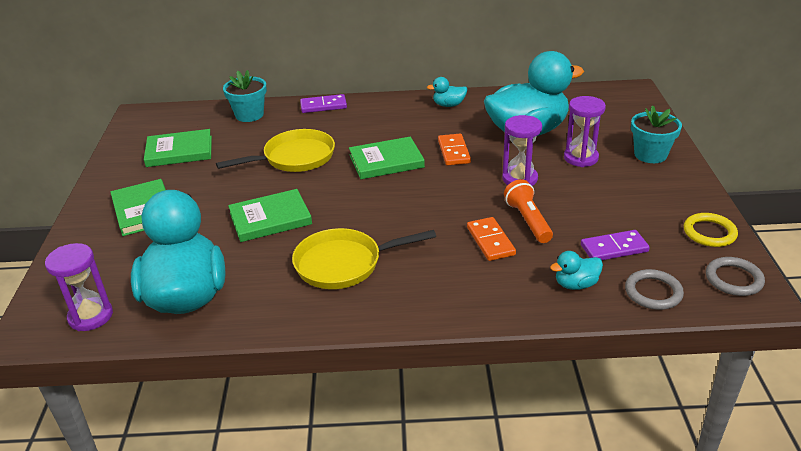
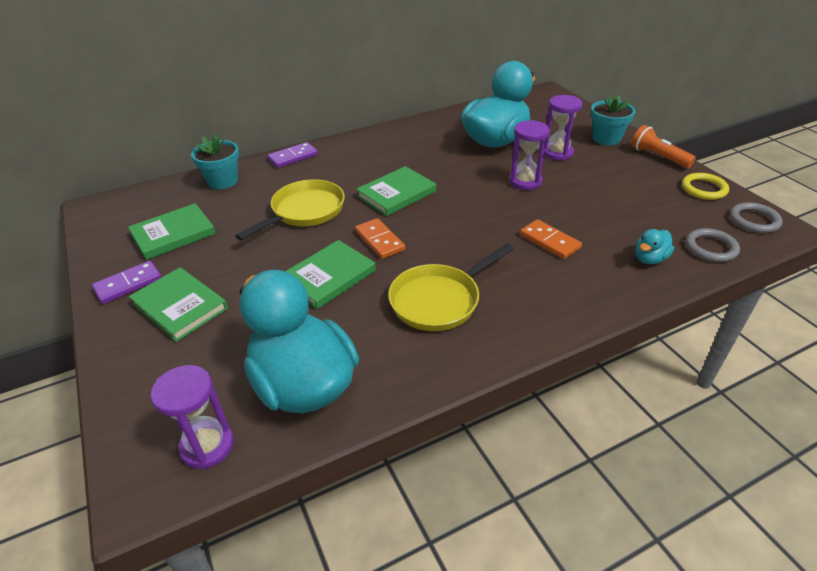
camera: 25 degrees left, 5 degrees up
turquoise duck [427,77,467,107] -> none
orange domino [438,134,471,166] -> orange domino moved to [355,218,405,259]
orange flashlight [504,179,553,243] -> orange flashlight moved to [631,125,696,168]
purple domino [581,230,650,260] -> purple domino moved to [92,261,162,304]

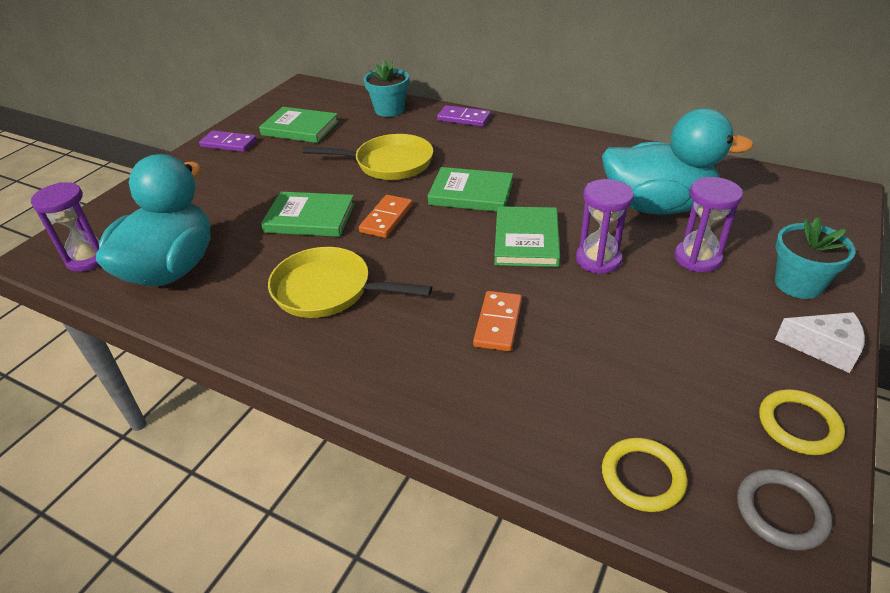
camera: 55 degrees right, 0 degrees up
green book [129,267,228,342] -> green book moved to [494,206,560,267]
orange flashlight [631,125,696,168] -> white cheese [775,312,865,373]
turquoise duck [635,229,674,264] -> none
grey ring [686,228,740,262] -> yellow ring [602,438,687,512]

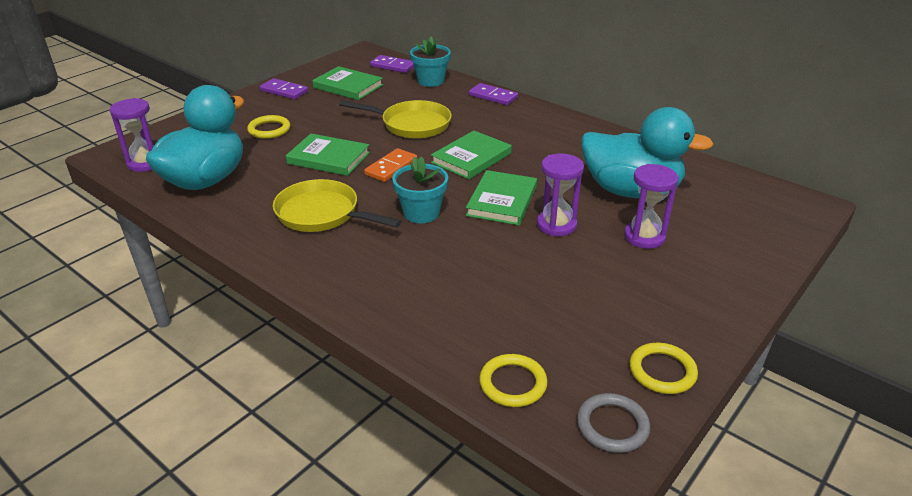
camera: 10 degrees right, 5 degrees down
green book [428,167,513,212] -> green book turned 75 degrees counterclockwise [431,131,512,179]
orange domino [473,291,522,351] -> none
turquoise flower pot [775,217,856,299] -> turquoise flower pot moved to [392,156,448,223]
white cheese [775,312,865,373] -> none
none -> yellow ring [247,115,290,139]
none -> purple domino [370,55,414,73]

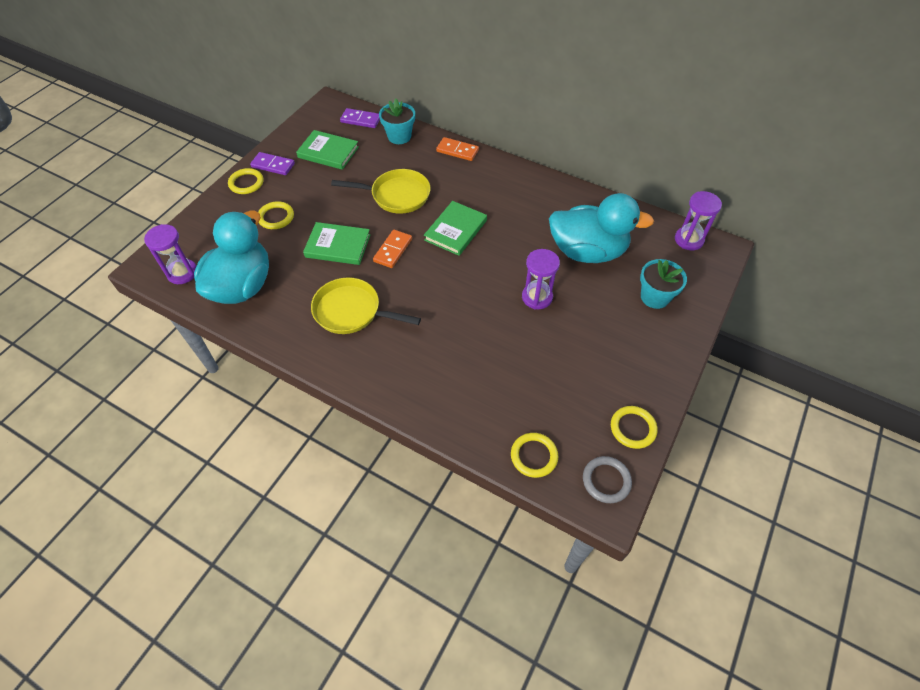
camera: 10 degrees left, 20 degrees up
turquoise flower pot [392,156,448,223] -> turquoise flower pot moved to [640,259,687,309]
green book [466,170,537,225] -> none
purple domino [469,83,518,105] -> orange domino [436,137,479,161]
purple hourglass [624,164,678,249] -> purple hourglass moved to [675,191,722,250]
none -> yellow ring [228,168,263,194]

